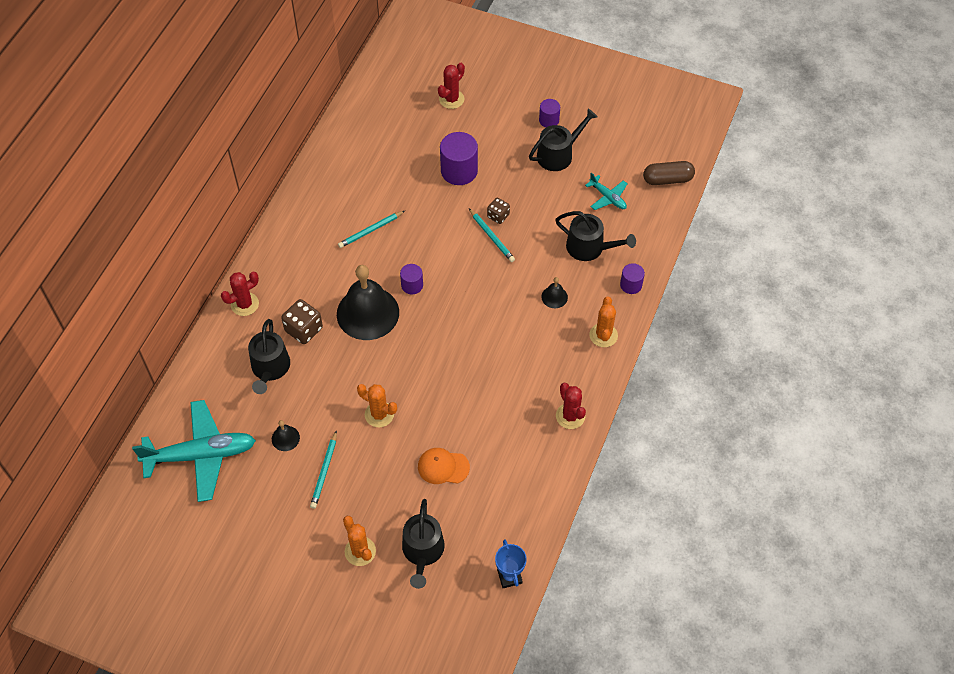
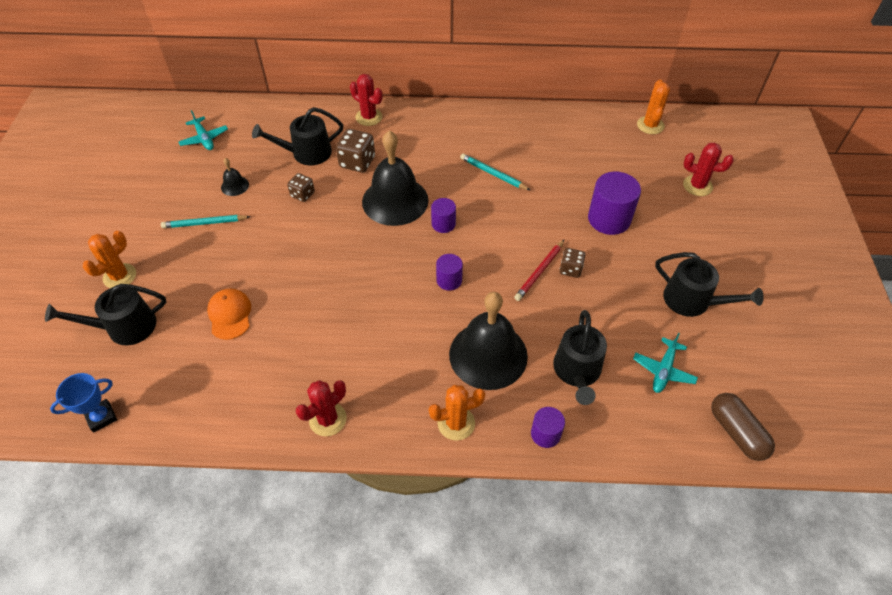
camera: 70 degrees right, 5 degrees down
turquoise plane [132,400,256,502] -> turquoise plane [178,110,228,150], size x0.48
orange cactus [357,384,397,427] -> orange cactus moved to [637,80,670,134]
turquoise pencil [469,208,515,262] -> red pencil [514,240,564,301]
purple cylinder [539,99,560,128] -> purple cylinder moved to [436,254,463,291]
black bell [541,277,568,308] -> black bell [449,292,528,390], size x2.36
none -> brown dice [287,173,315,202]

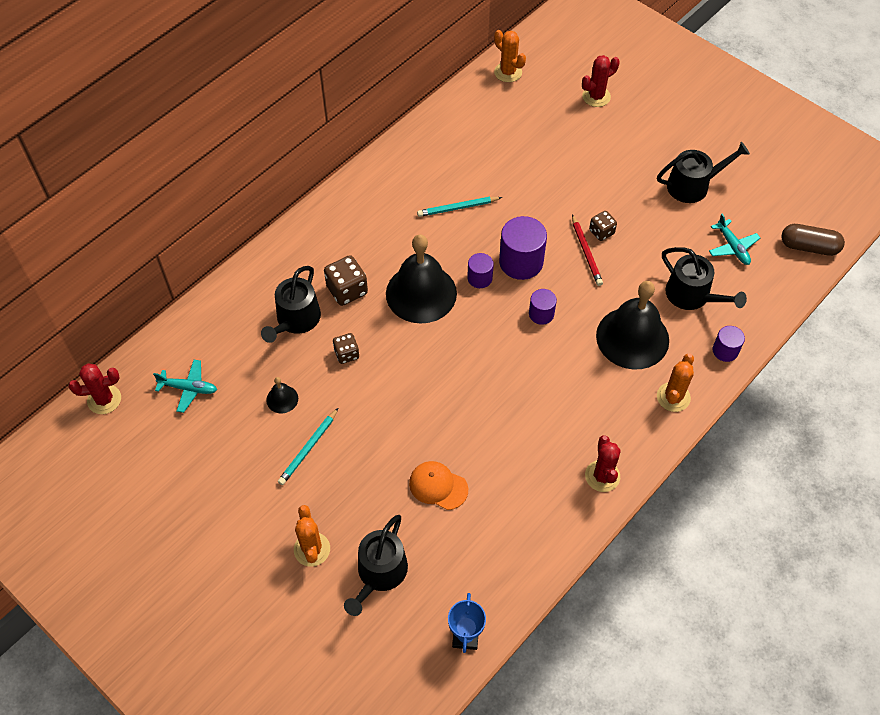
camera: 50 degrees left, 5 degrees up
red cactus [350,74,382,126] -> red cactus moved to [68,363,121,414]
purple cylinder [588,172,641,235] -> purple cylinder moved to [499,216,547,280]

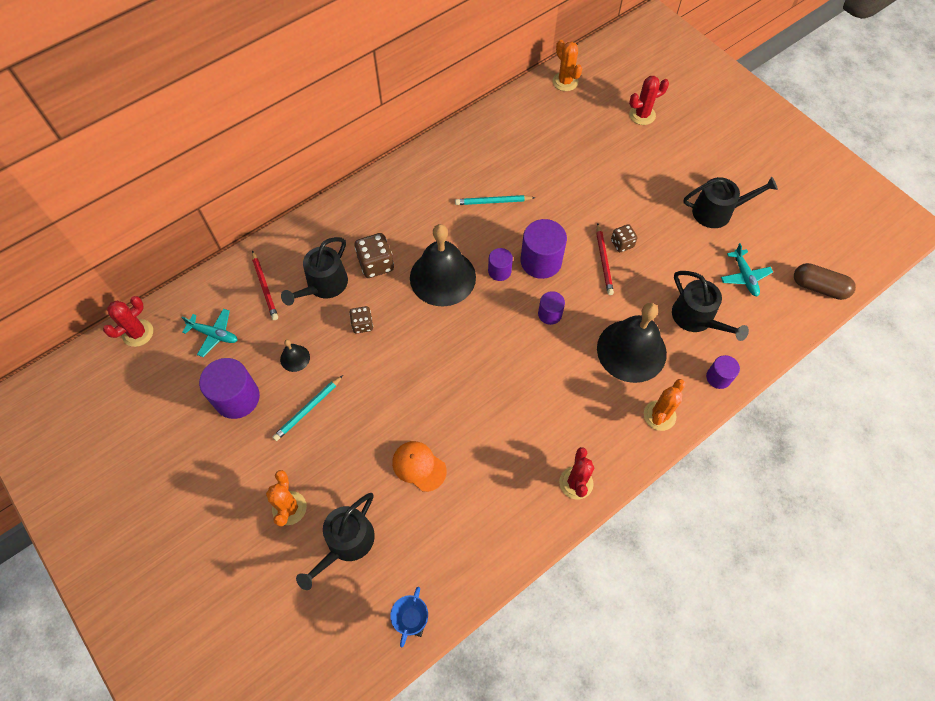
camera: 10 degrees right, 5 degrees up
red cactus [68,363,121,414] -> red cactus turned 45 degrees counterclockwise [103,296,153,347]
none -> purple cylinder [199,358,260,419]
none -> red pencil [252,251,278,320]

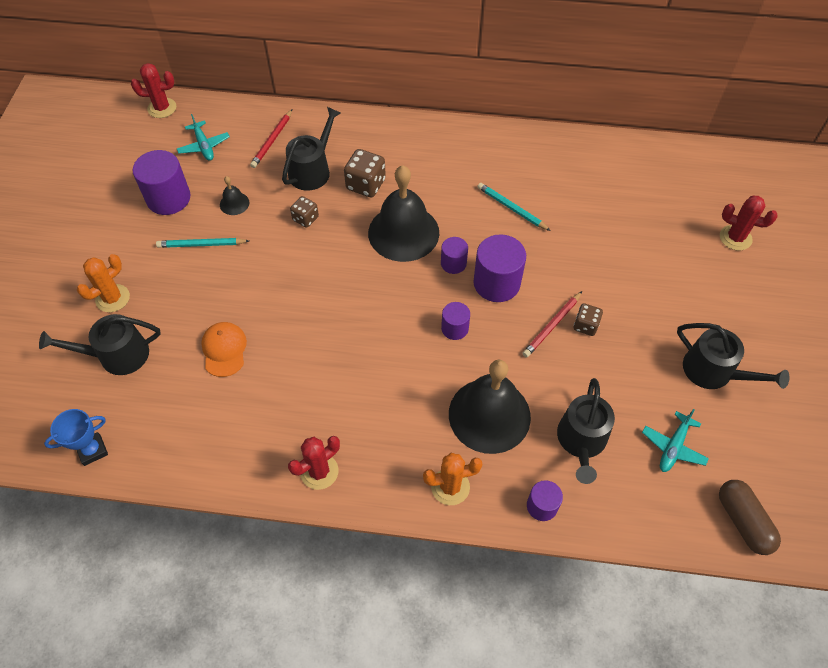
camera: 45 degrees right, 5 degrees down
black watering can [281,237,348,306] -> black watering can turned 135 degrees clockwise [282,107,341,191]
orange cactus [553,40,582,91] -> none

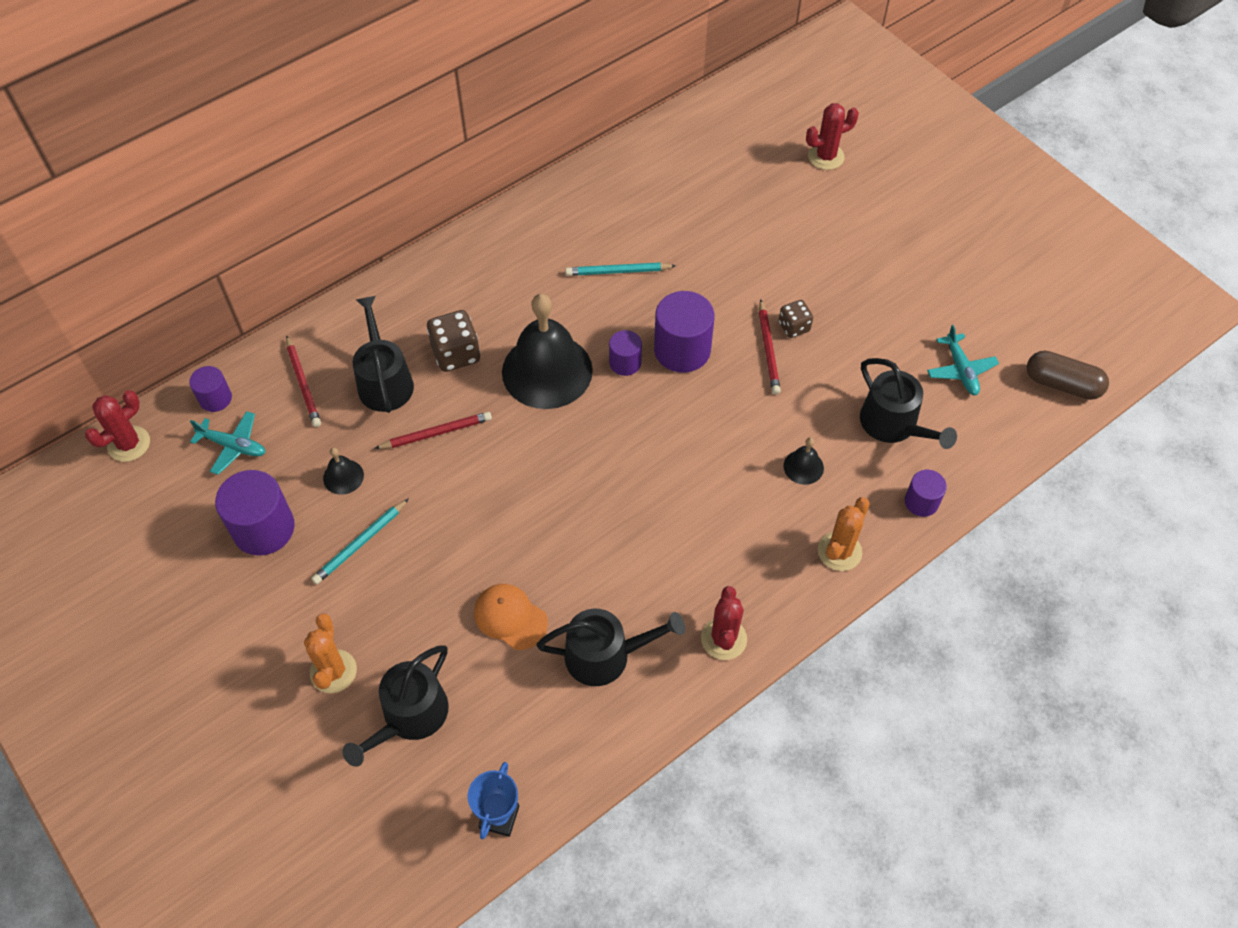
camera: 45 degrees left, 0 degrees up
brown dice [290,196,319,228] -> red pencil [374,412,492,449]
purple cylinder [441,302,470,340] -> purple cylinder moved to [189,366,232,412]
black bell [449,359,531,454] -> black bell [783,438,824,485], size x0.42
black watering can [677,323,789,389] -> black watering can moved to [536,609,685,686]

